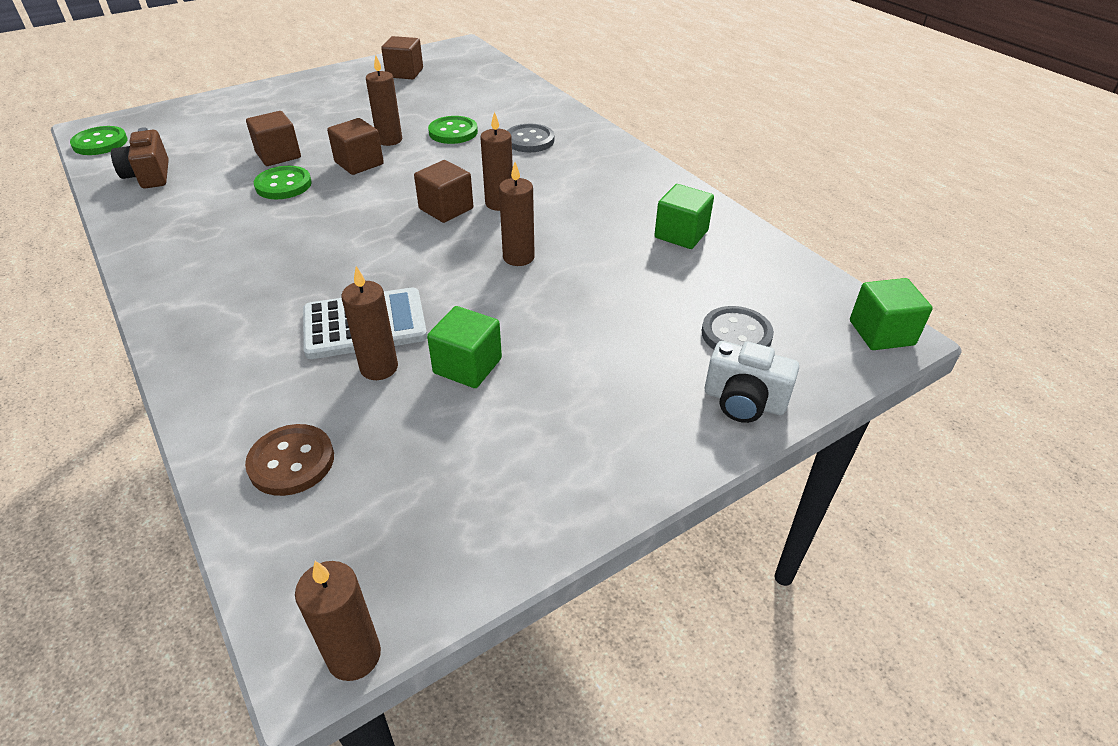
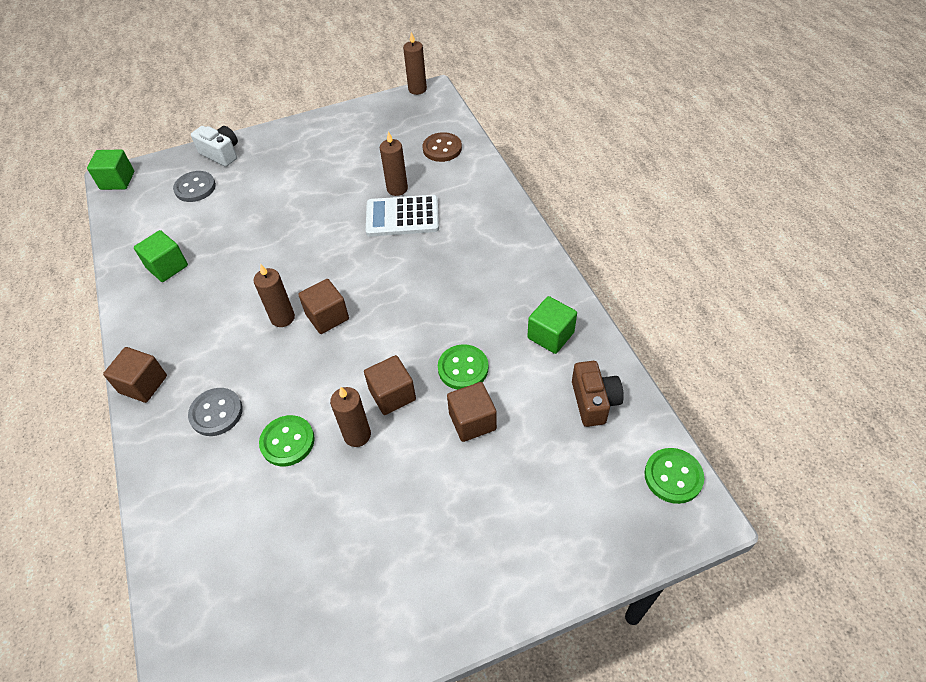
camera: 165 degrees left, 10 degrees up
brown cube [381,36,423,79] -> brown cube moved to [103,347,167,403]
green cube [427,306,502,388] -> green cube moved to [527,296,577,354]
brown candle [499,162,535,266] -> none

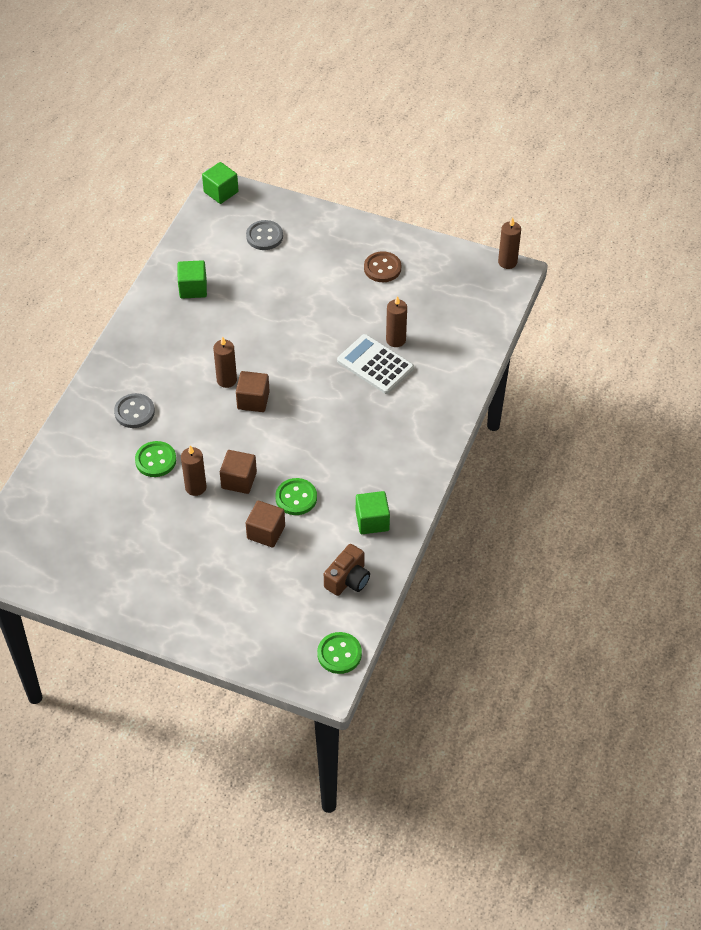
camera: 40 degrees right, 0 degrees up
brown cube [103,347,167,403] -> none
white camera [191,126,238,167] -> none
brown button [423,132,462,162] -> brown button moved to [364,251,401,282]

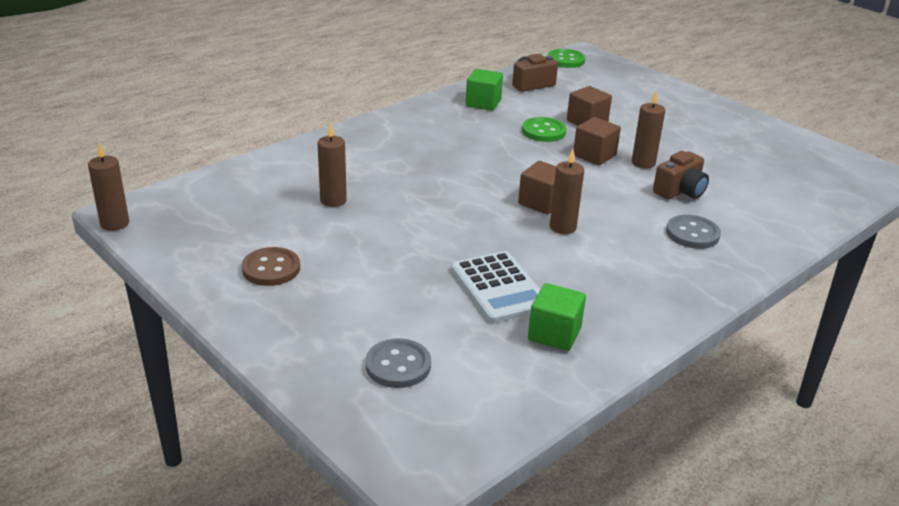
camera: 155 degrees left, 20 degrees down
green button [135,441,176,477] -> brown camera [653,151,709,200]
green cube [202,162,239,204] -> none
white calculator [337,334,414,394] -> white calculator moved to [451,251,540,323]

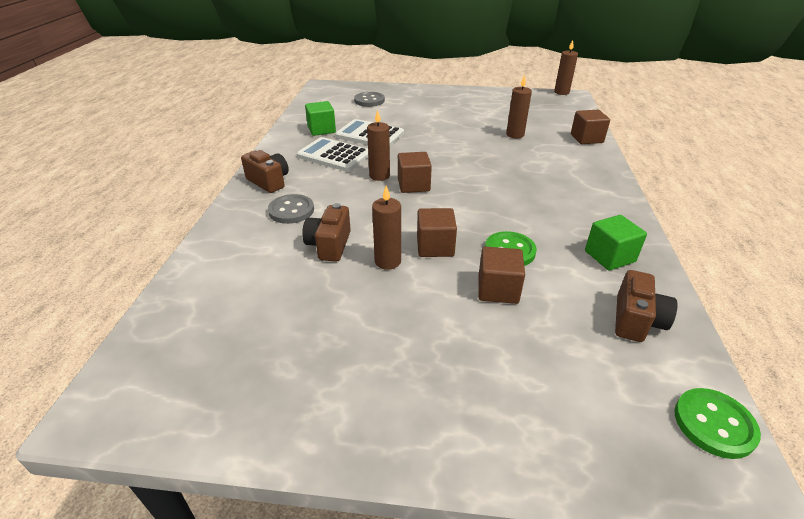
camera: 140 degrees right, 5 degrees up
brown button [242,247,300,286] -> none
none -> brown camera [241,150,289,193]
none -> white calculator [297,137,369,172]
none -> brown cube [571,110,610,144]

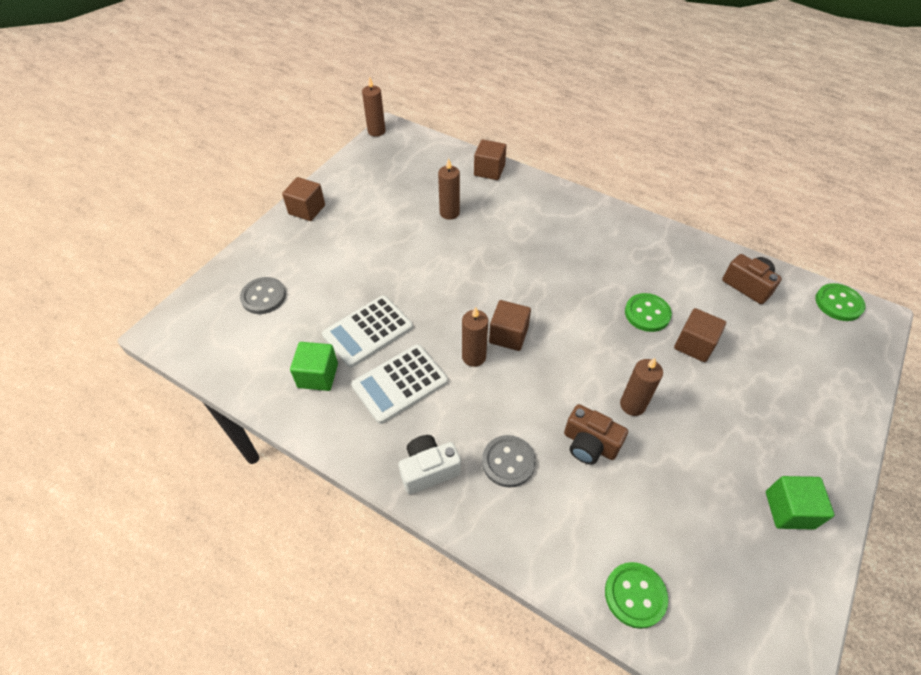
camera: 65 degrees left, 15 degrees up
brown camera [241,150,289,193] -> white camera [399,435,461,494]
brown cube [417,208,457,257] -> brown cube moved to [282,177,325,221]
green cube [585,215,647,271] -> green cube moved to [766,476,834,529]
none -> green button [605,562,668,629]

